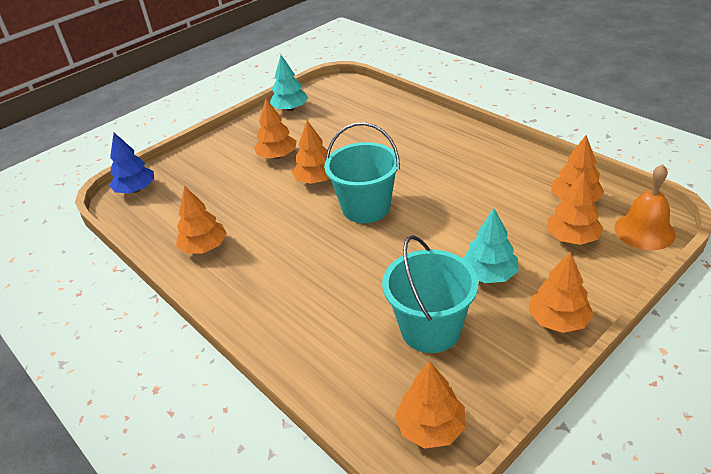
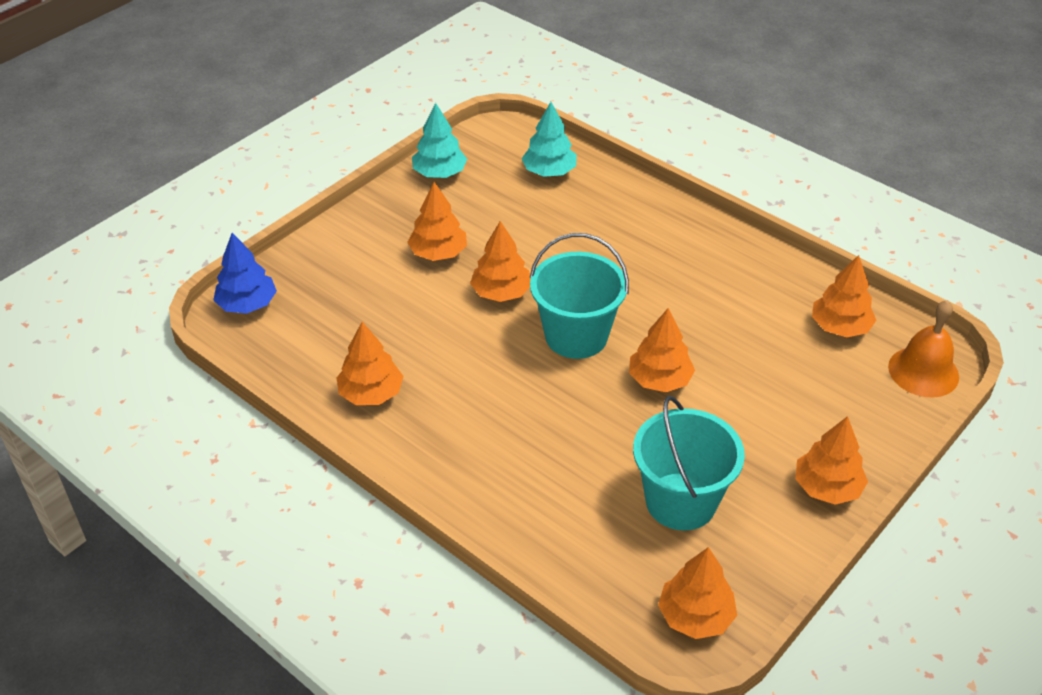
camera: 10 degrees left, 5 degrees up
turquoise tree [463,208,518,283] -> turquoise tree moved to [522,102,577,177]
orange tree [547,172,604,245] -> orange tree moved to [629,308,695,392]

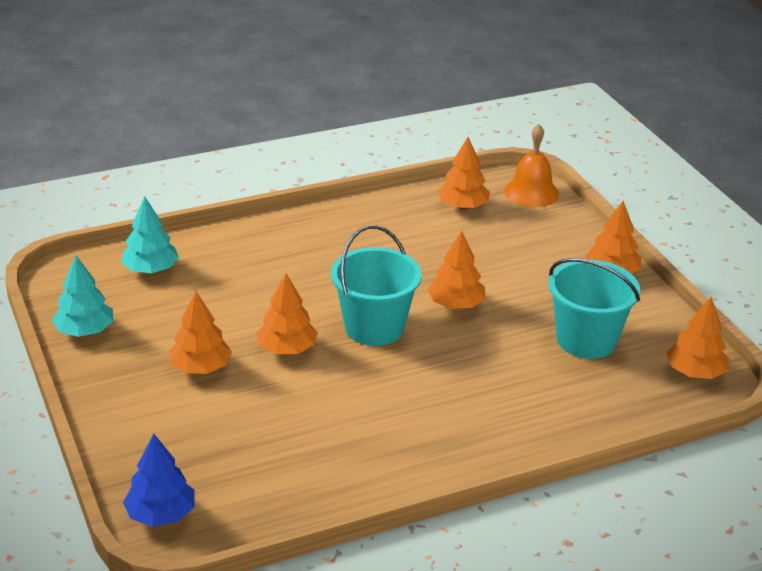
camera: 65 degrees left, 10 degrees down
orange tree [336,322,404,405] -> none

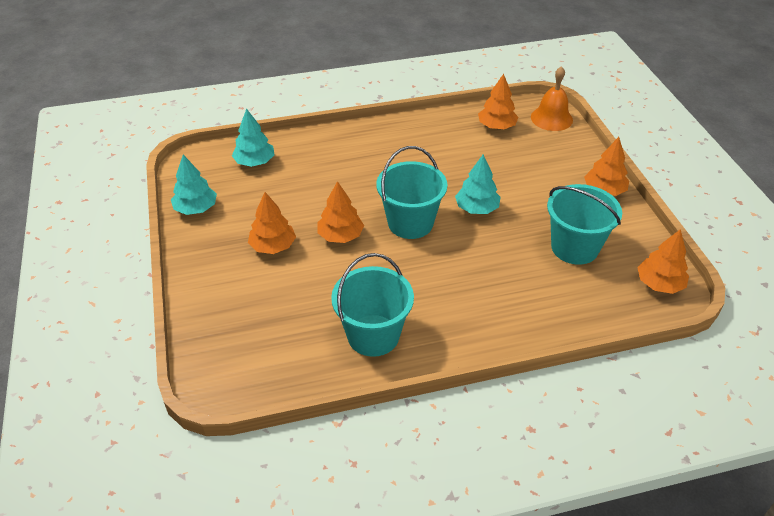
camera: 10 degrees right, 10 degrees up
blue tree [123,433,194,527] -> none
orange tree [427,230,485,309] -> turquoise tree [455,155,501,214]
none -> turquoise bucket [331,253,414,357]

